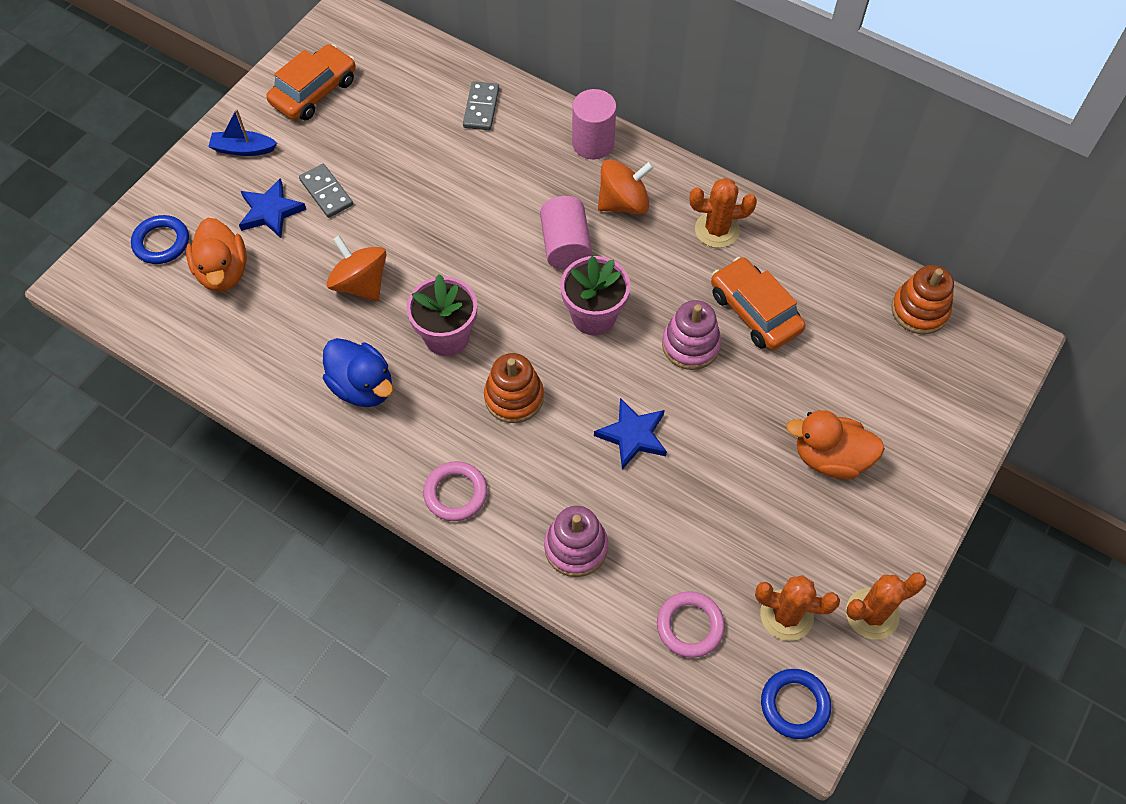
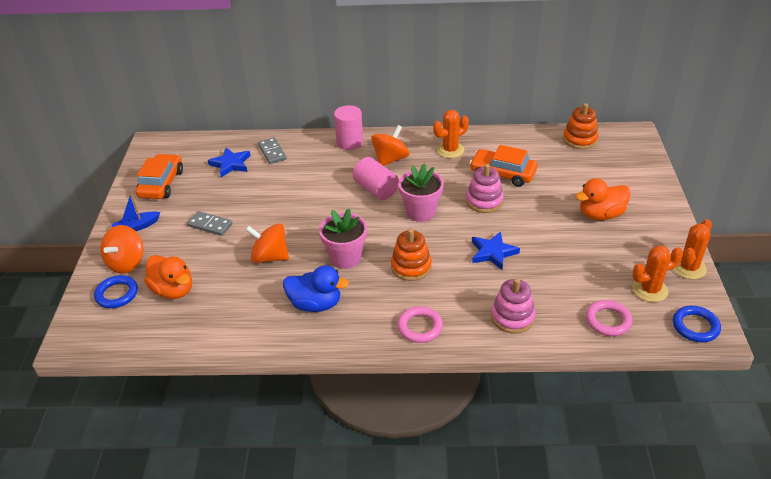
camera: 30 degrees left, 20 degrees down
blue star [239,178,306,238] -> blue star moved to [208,148,250,178]
none -> orange spinning top [100,225,144,274]

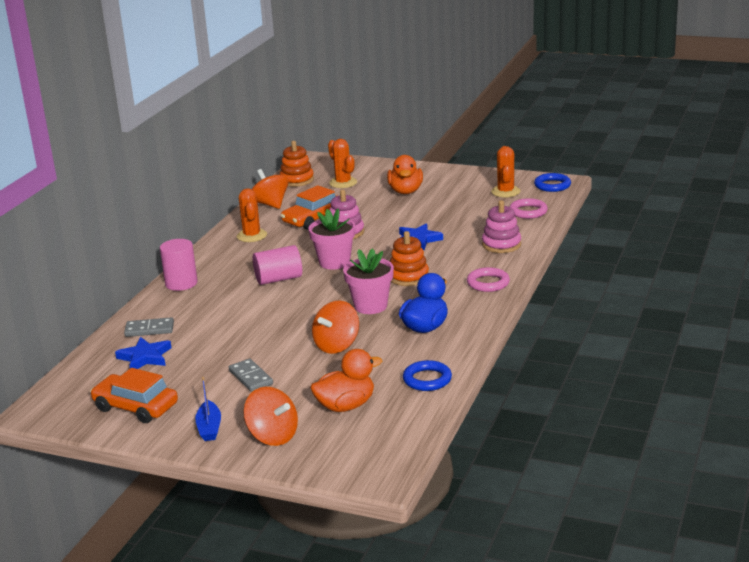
camera: 70 degrees left, 15 degrees down
blue ring [94,275,138,308] -> blue ring moved to [403,360,452,391]
grey domino [187,211,232,236] -> grey domino turned 75 degrees counterclockwise [229,359,273,392]
orange spinning top [371,125,410,166] -> orange spinning top moved to [252,169,289,209]
orange cactus [673,219,712,279] -> orange cactus moved to [328,139,357,188]

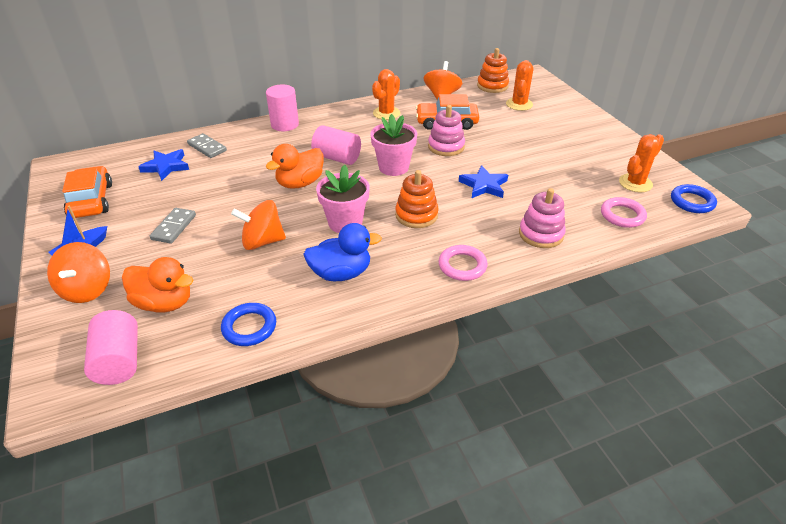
camera: 45 degrees right, 15 degrees up
orange duck [387,155,423,194] -> orange duck moved to [266,144,324,189]
none -> pink cylinder [84,310,138,385]

